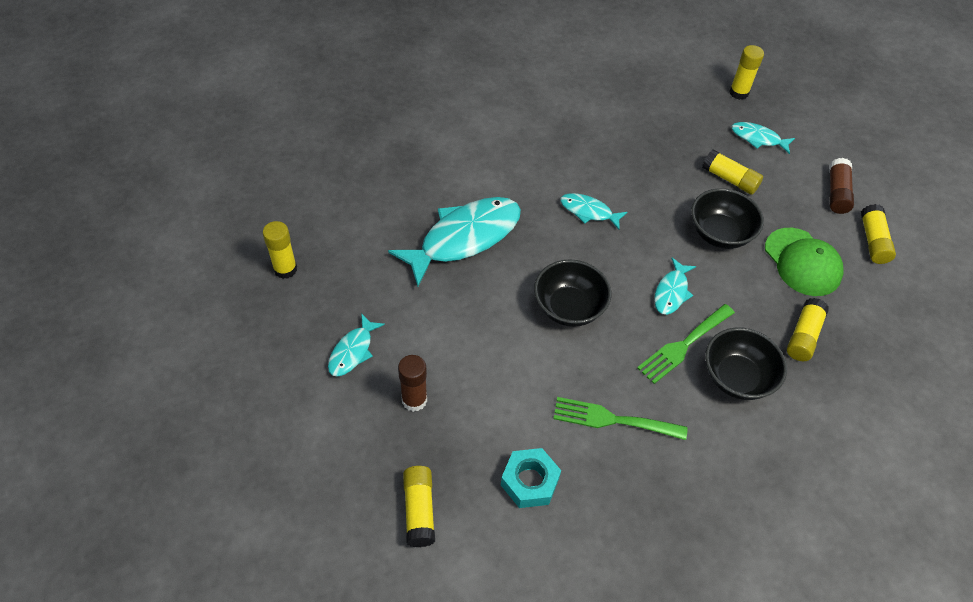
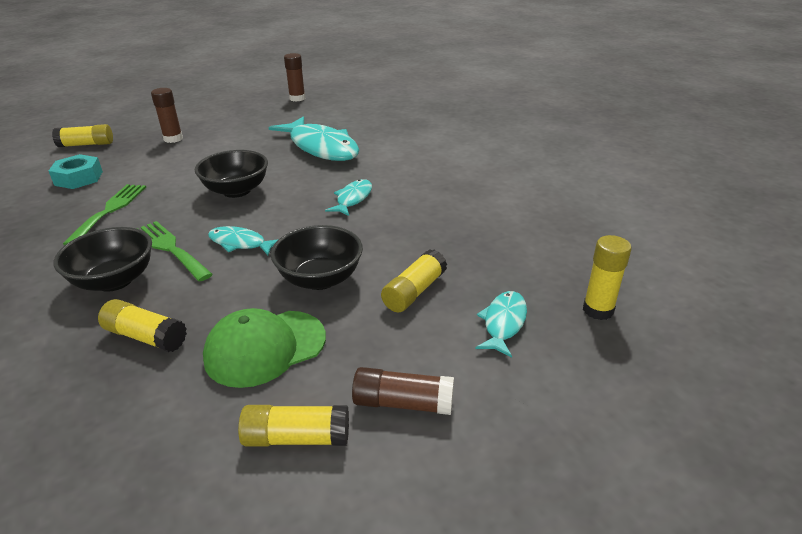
camera: 90 degrees right, 20 degrees down
yellow glue stick [263,221,297,279] -> brown glue stick [284,53,305,102]
turquoise fish [328,313,385,377] -> none

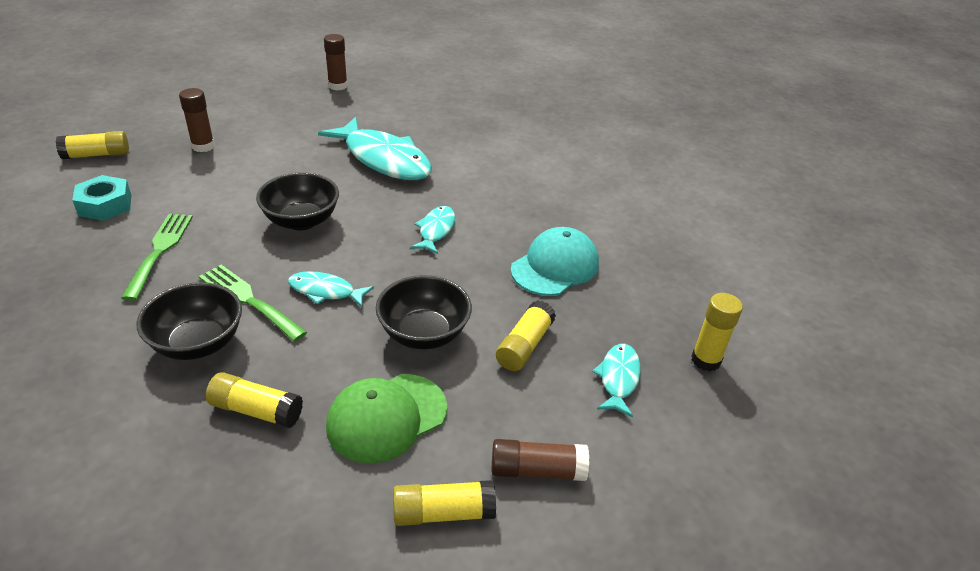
camera: 10 degrees left, 5 degrees up
none -> turquoise cap [511,227,599,296]

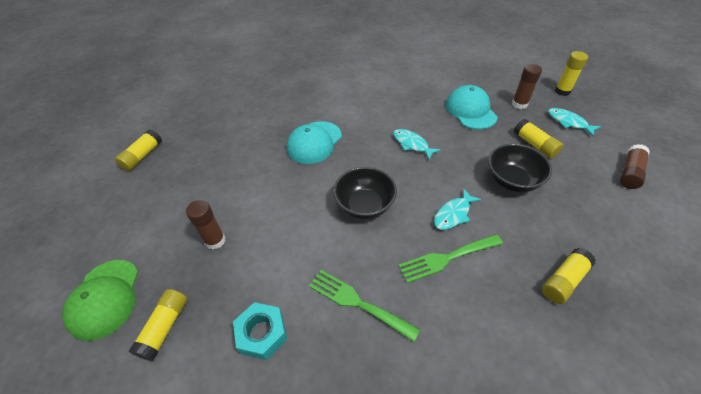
camera: 55 degrees left, 10 degrees up
black bowl [136,282,242,360] -> none
turquoise fish [318,117,432,180] -> turquoise cap [287,121,342,164]
brown glue stick [324,34,348,91] -> brown glue stick moved to [512,64,542,109]
green cap [326,374,447,463] -> green cap moved to [62,260,138,341]
yellow glue stick [393,480,496,526] -> yellow glue stick moved to [115,129,162,171]

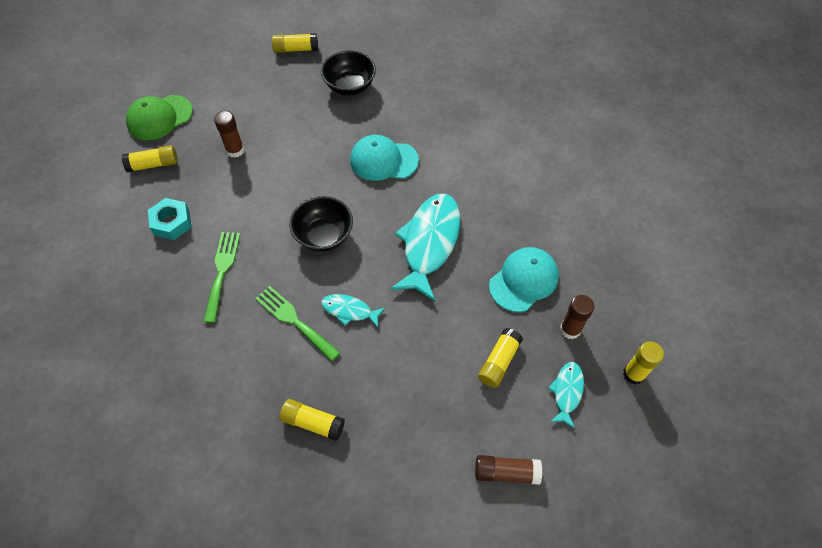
camera: 60 degrees right, 10 degrees up
turquoise fish [393,129,441,160] -> turquoise fish [390,194,460,301], size x2.03
black bowl [488,143,552,192] -> black bowl moved to [321,50,376,95]

